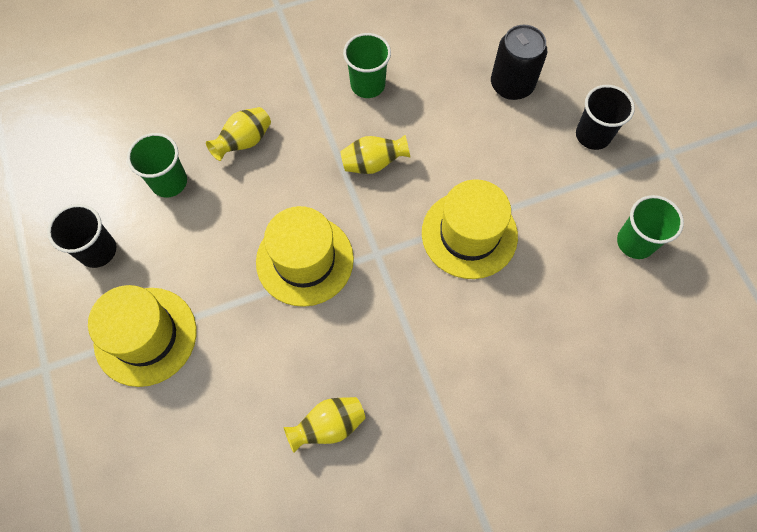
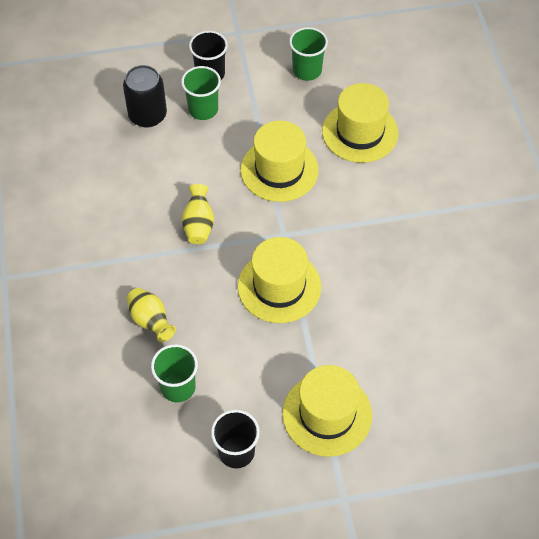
camera: 80 degrees left, 10 degrees down
yellow vase [284,397,365,453] -> none
green cup [343,33,391,98] -> green cup moved to [181,66,221,120]
none -> yellow hat [322,83,399,163]

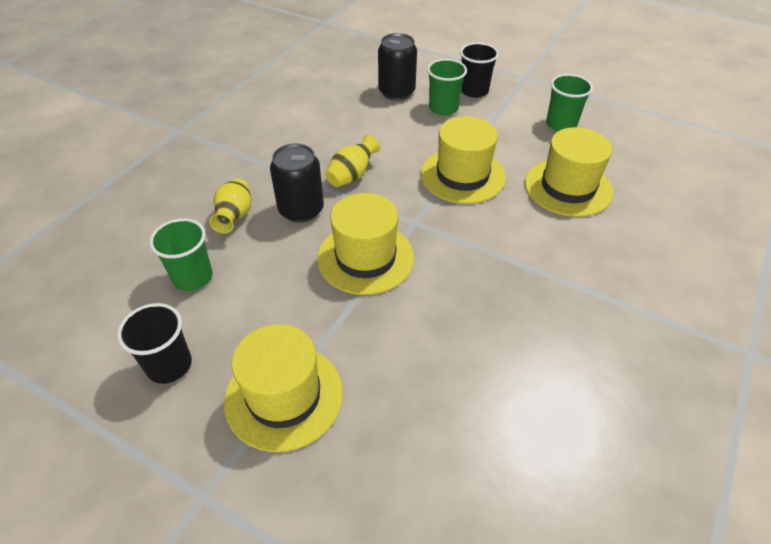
camera: 40 degrees right, 10 degrees down
none -> black can [270,143,324,223]

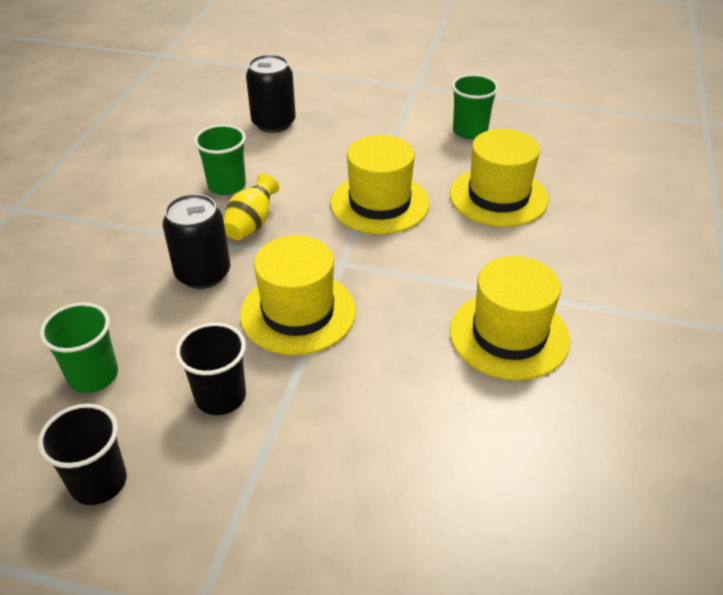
camera: 15 degrees left, 5 degrees down
yellow vase [209,178,251,234] -> none
yellow hat [224,324,343,452] -> yellow hat moved to [450,256,570,381]
green cup [427,59,467,115] -> green cup moved to [194,124,246,195]
black cup [460,43,499,98] -> black cup moved to [175,323,246,415]

